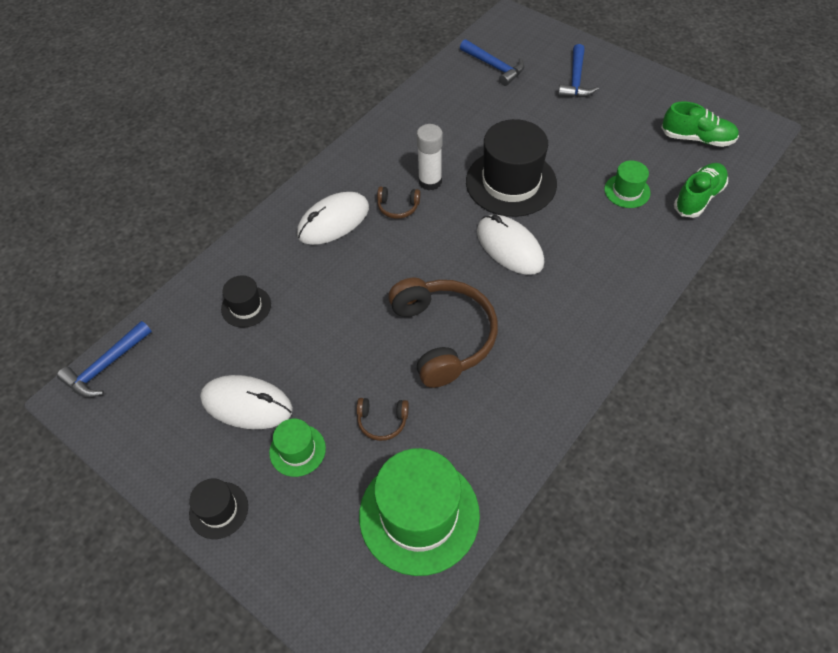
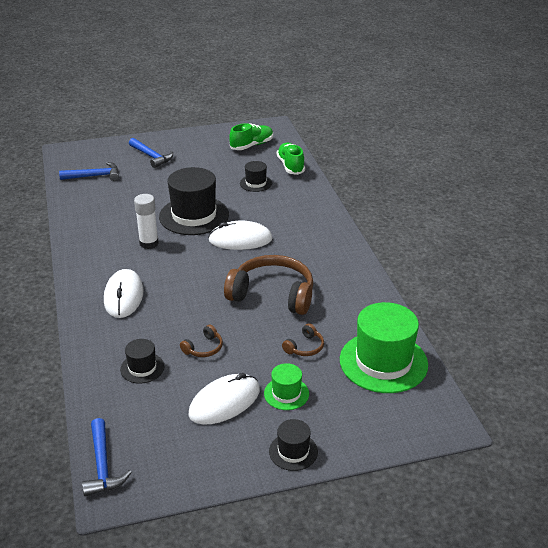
camera: 55 degrees left, 20 degrees down
brown headphones [377,186,420,219] -> brown headphones moved to [180,325,223,357]
green hat [604,160,650,208] -> black hat [240,161,272,192]

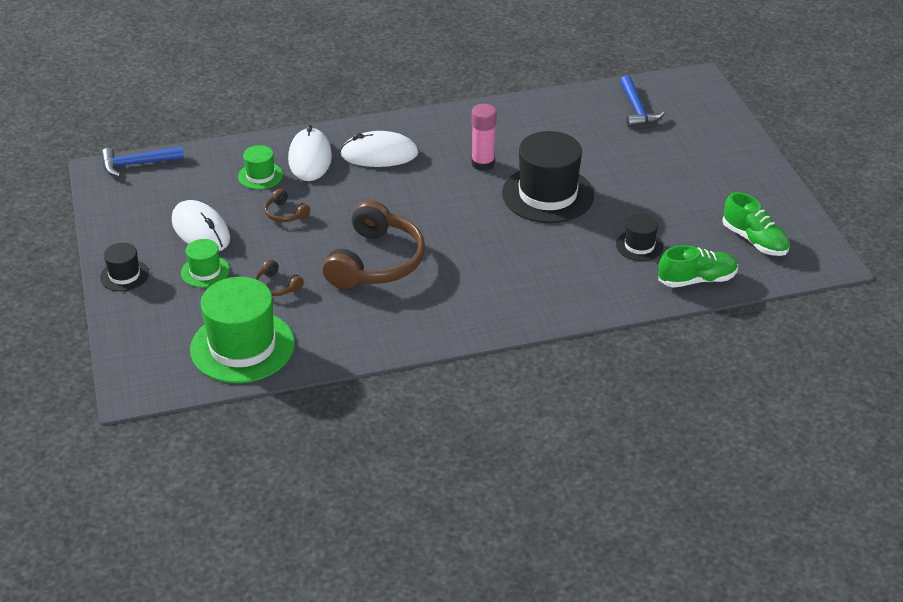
camera: 90 degrees right, 5 degrees up
black hat [120,339,164,383] -> green hat [238,145,283,189]
blue hammer [129,138,173,168] -> none
white glue stick [134,194,159,249] -> pink glue stick [471,104,497,171]
white mouse [208,220,272,250] -> white mouse moved to [288,125,332,181]

